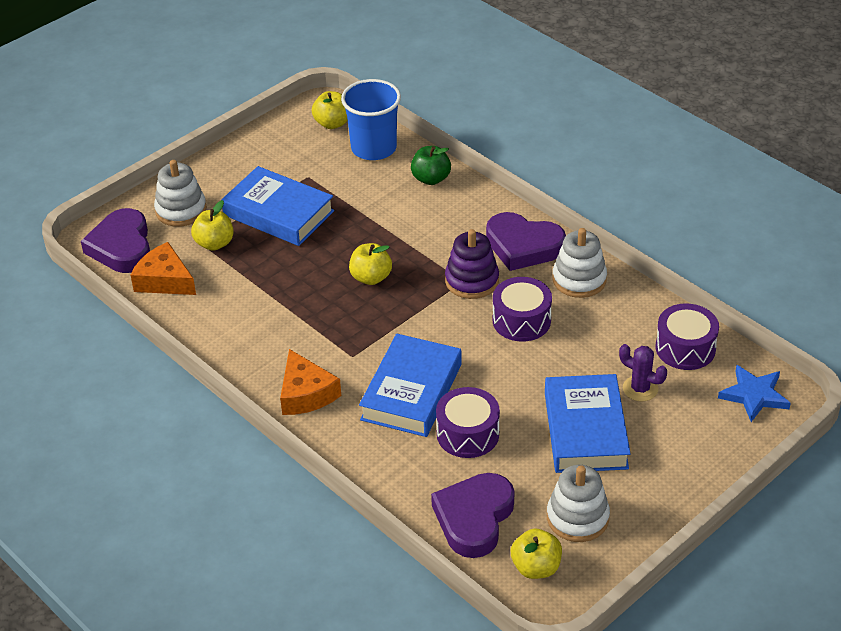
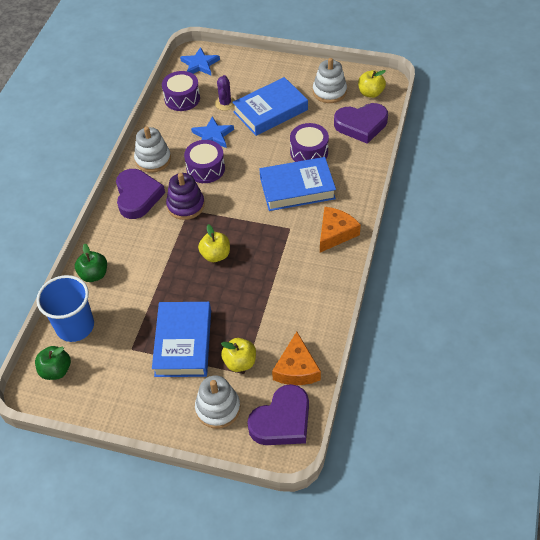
camera: 120 degrees left, 10 degrees up
yellow apple [312,91,348,129] -> green apple [35,346,71,380]
none -> blue star [191,116,234,148]

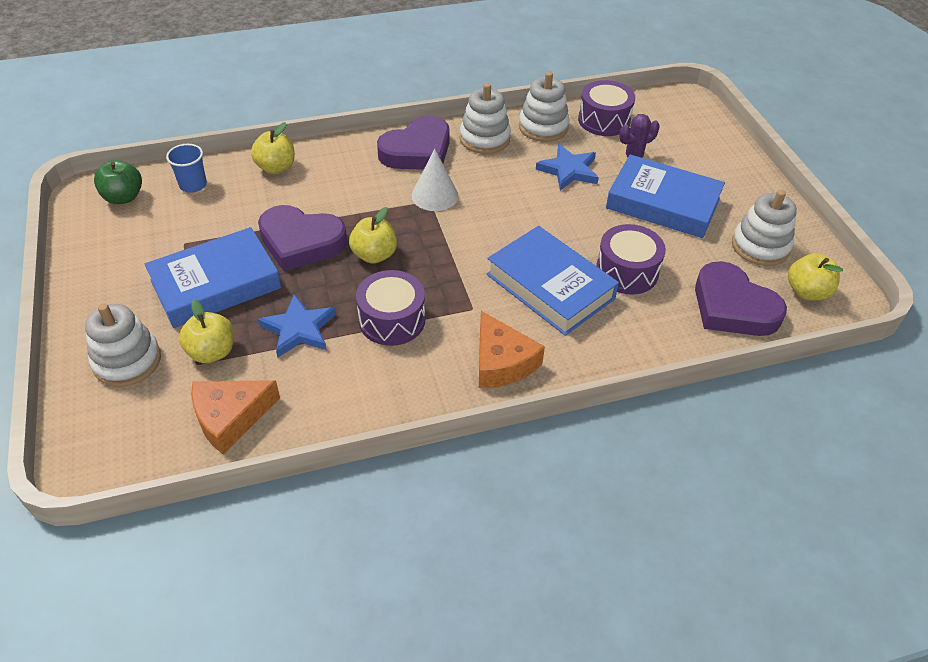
camera: 55 degrees right, 5 degrees down
blue cup [36,275,94,342] -> blue cup [166,144,207,193], size x0.54
green apple [75,244,107,282] -> yellow apple [251,122,295,174]
purple stacking toy [166,173,205,220] -> white cone [412,149,458,211]
blue star [180,47,220,76] -> blue star moved to [258,294,336,357]
purple drum [184,140,225,183] -> purple drum moved to [356,270,425,346]
purple heart [247,384,309,445] -> purple heart moved to [258,205,347,271]
orange cheese [320,207,361,253] -> orange cheese turned 60 degrees clockwise [479,311,545,388]
none -> white stacking toy [519,72,570,142]

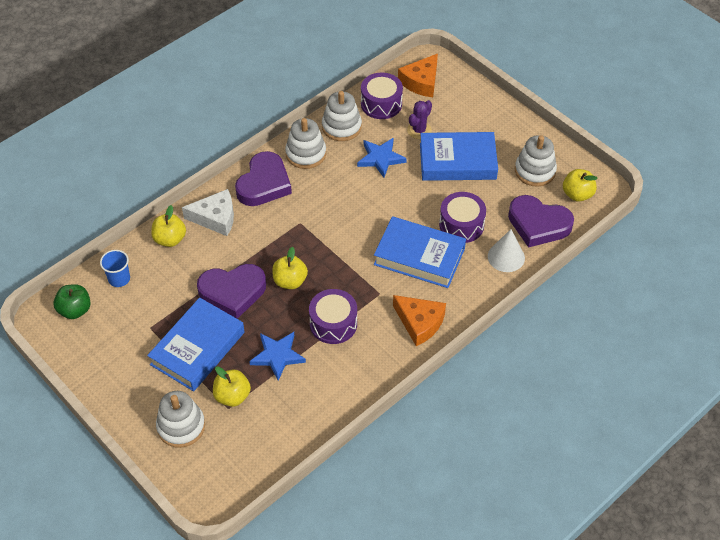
camera: 25 degrees left, 5 degrees up
orange cheese [191,380,280,455] -> orange cheese moved to [398,54,438,97]
white cone [412,149,458,211] -> white cone moved to [488,229,525,272]
none -> white cheese [182,189,234,236]

